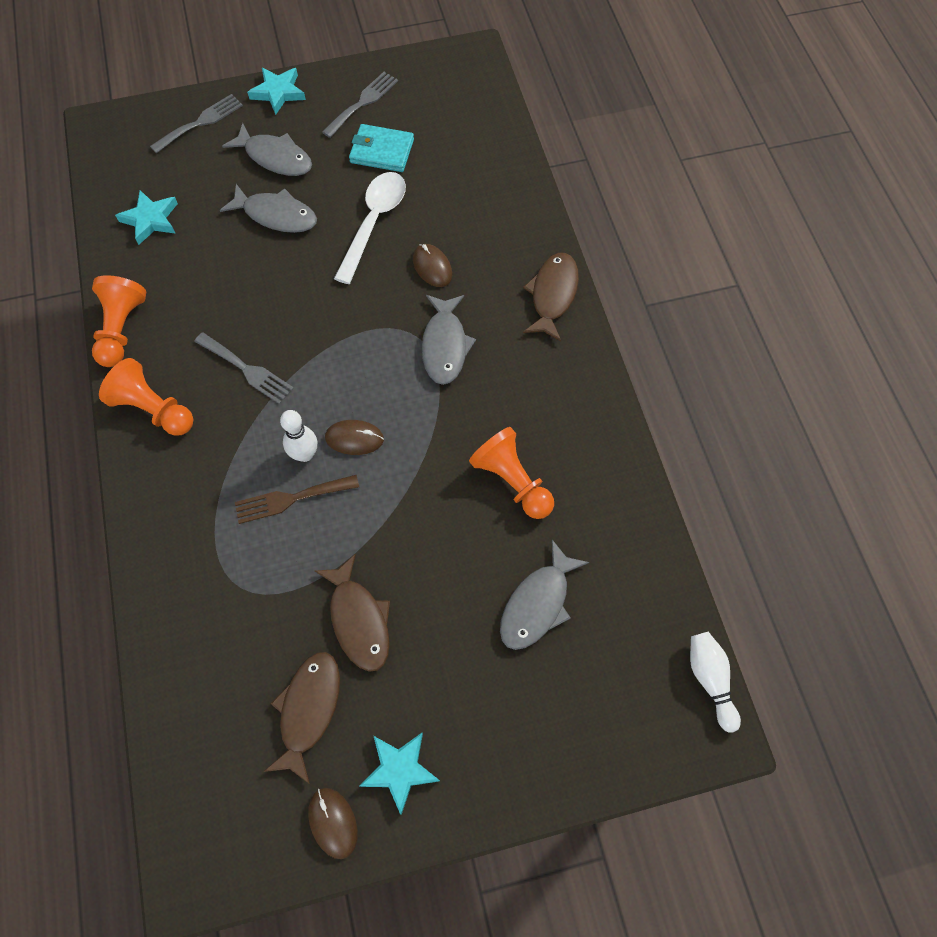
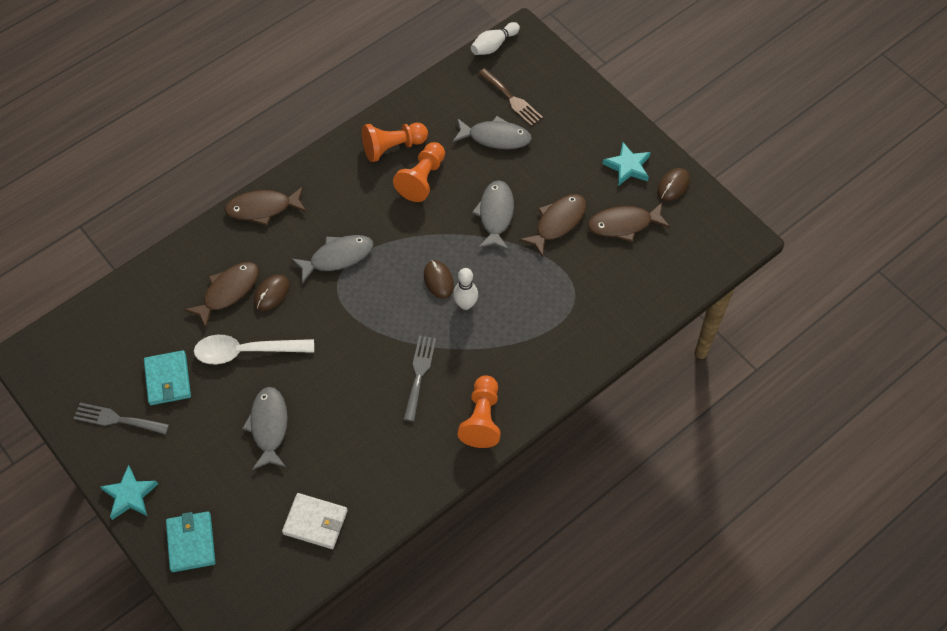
camera: 115 degrees left, 5 degrees down
orange pawn [92,275,146,367] -> orange pawn moved to [362,123,428,162]
turquoise star [115,190,178,245] -> white wallet [282,493,348,549]
grey fork [150,94,243,153] -> turquoise wallet [166,511,215,572]
grey fish [222,123,312,176] -> grey fish moved to [472,180,514,250]
brown fork [235,475,359,524] -> brown fork moved to [478,68,543,126]
none -> brown fish [184,262,259,328]

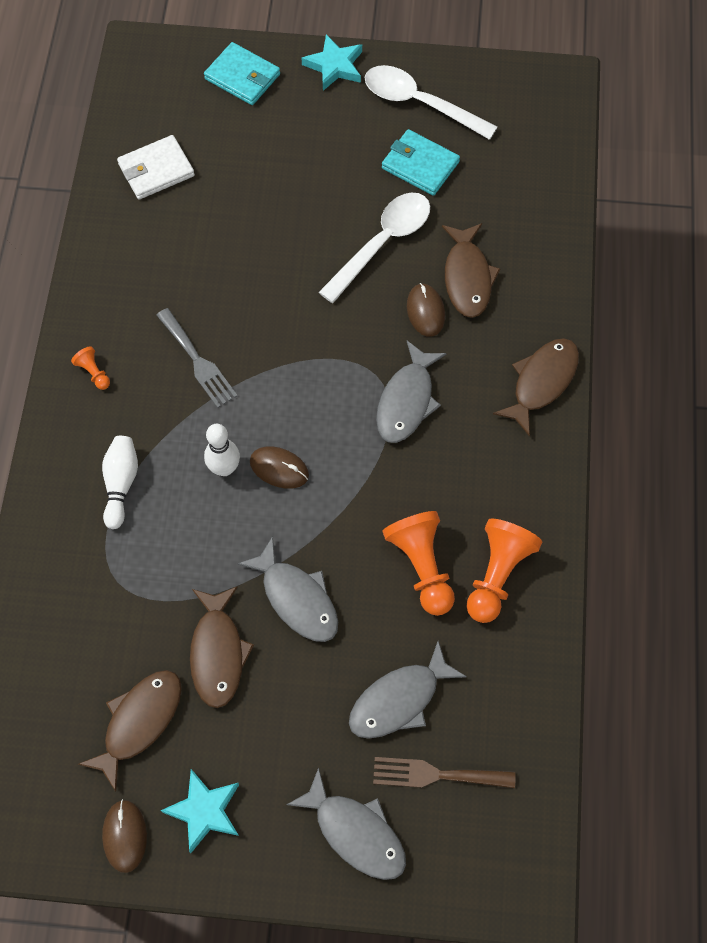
camera: 135 degrees right, 5 degrees up
grey fork [74,403,169,435] -> white spoon [365,65,497,140]
grey fish [242,387,288,470] -> grey fish moved to [286,767,406,880]
orange pawn [458,375,501,448] -> orange pawn [71,346,110,390], size x0.47
white bowling pin [471,22,520,55] -> white bowling pin moved to [102,436,138,529]

